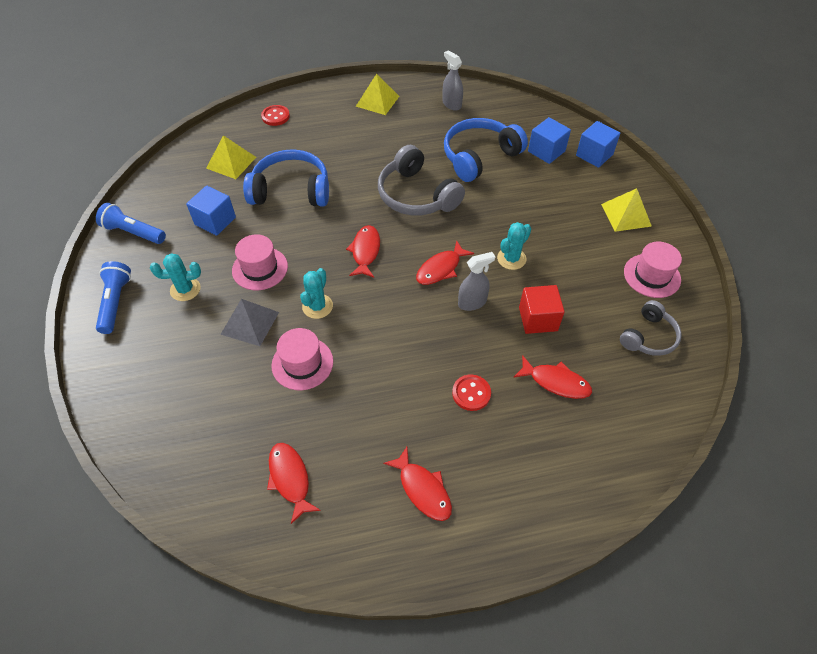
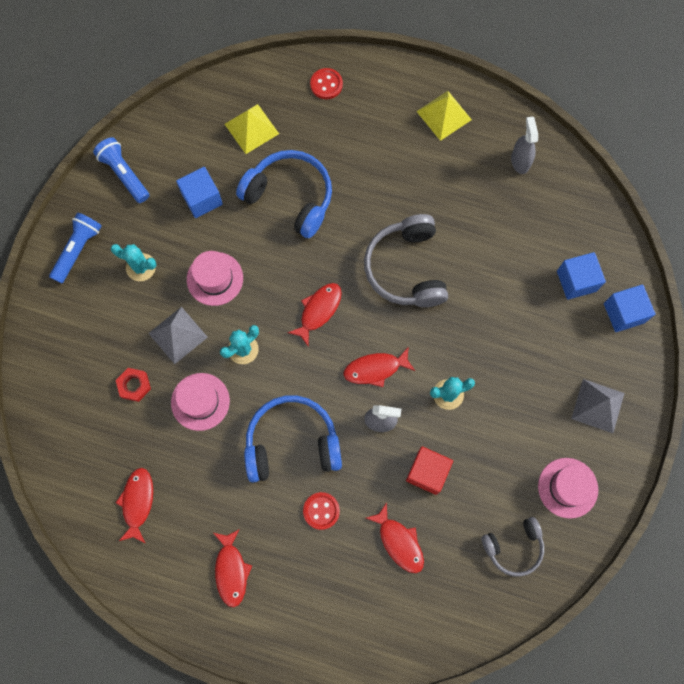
camera: 30 degrees right, 20 degrees up
blue headphones [444,118,528,182] -> blue headphones moved to [244,395,342,482]
yellow pyramid [601,188,652,232] -> grey pyramid [571,379,625,433]
none -> red nut [116,368,151,402]

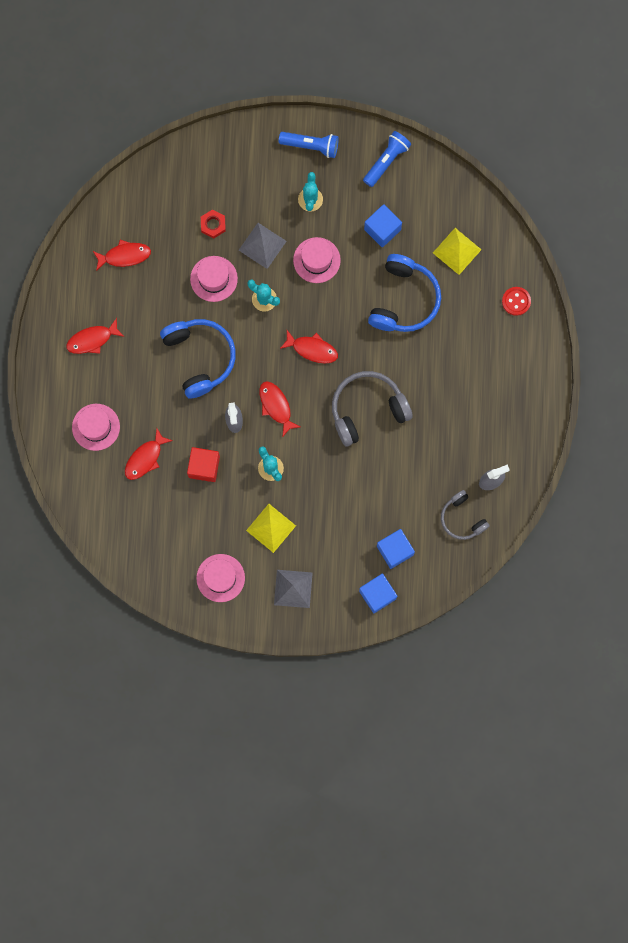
camera: 75 degrees right, 5 degrees up
red button [303,492,340,530] -> none
yellow pyramid [416,91,472,141] -> yellow pyramid moved to [246,504,296,553]
grey headphones [482,517,544,577] -> grey headphones moved to [441,490,490,540]
none -> pink hat [72,404,120,451]

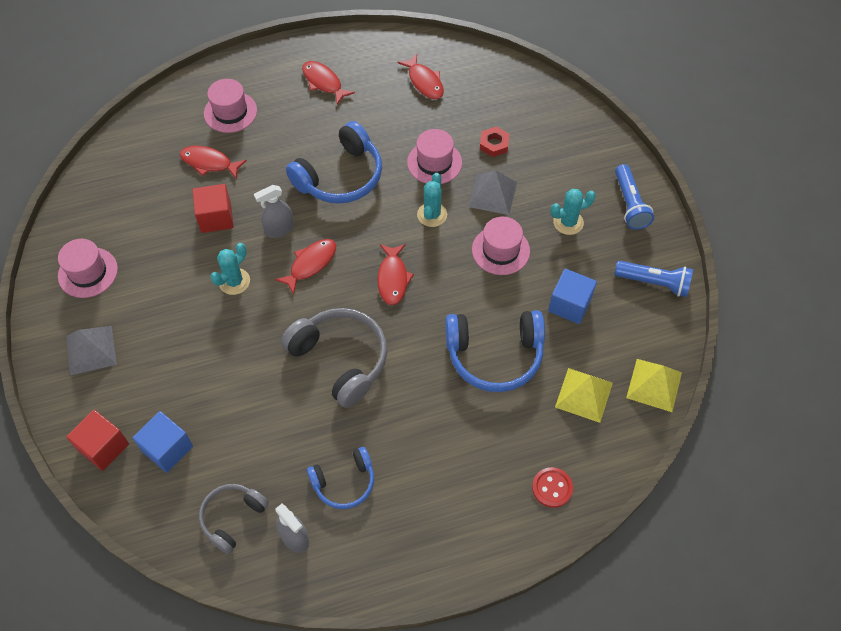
camera: 70 degrees right, 20 degrees down
yellow pyramid [246,504,296,553] -> yellow pyramid moved to [626,359,682,412]
blue cube [359,574,397,613] -> red cube [66,410,129,471]
none -> blue headphones [307,447,374,509]

